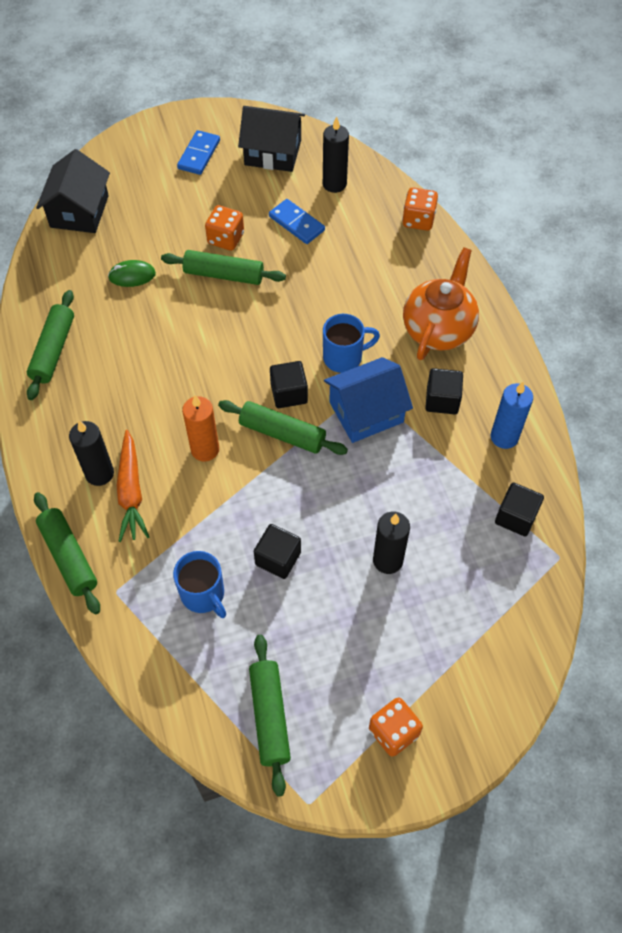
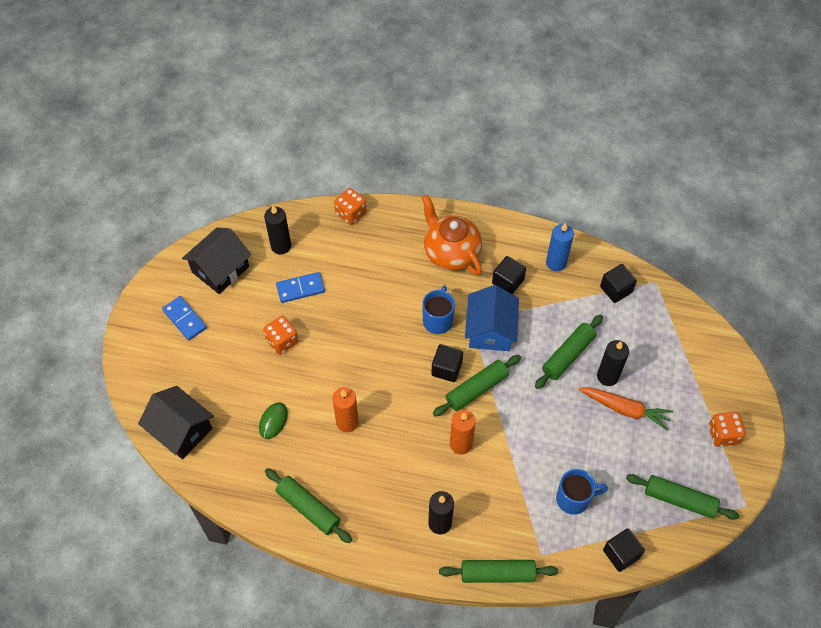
camera: 60 degrees left, 0 degrees up
orange carrot [116,430,149,542] -> orange carrot moved to [578,387,673,430]
green rolling pin [161,250,286,285] -> green rolling pin moved to [535,315,603,389]
black cube [254,524,301,579] -> black cube moved to [603,529,645,572]
none -> orange candle [332,387,359,432]

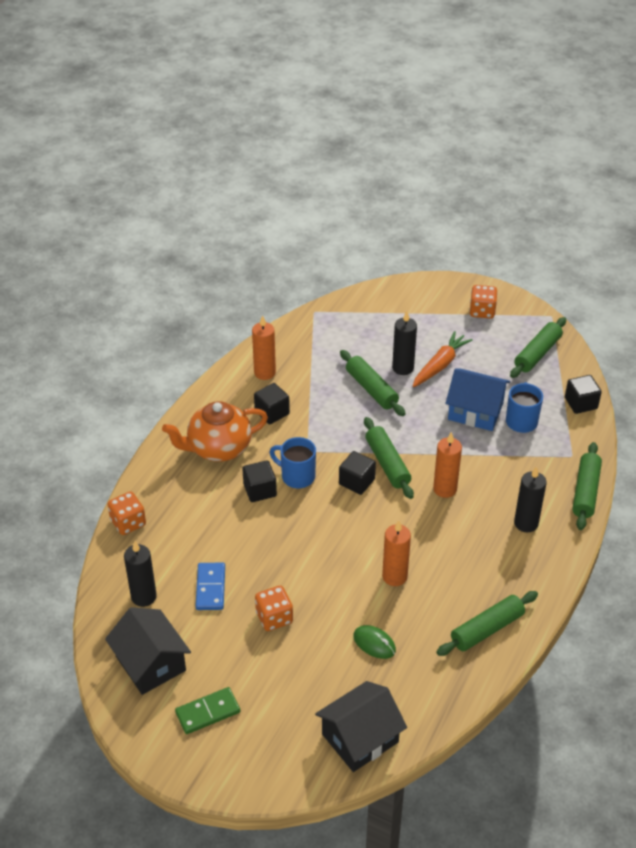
camera: 75 degrees left, 15 degrees down
blue domino [162,296,207,341] -> green domino [175,687,240,734]
blue house [465,285,519,351] -> blue house moved to [445,368,510,431]
blue candle [546,222,574,272] -> orange candle [252,315,276,380]
black cube [600,264,637,303] -> black cube moved to [242,460,277,502]

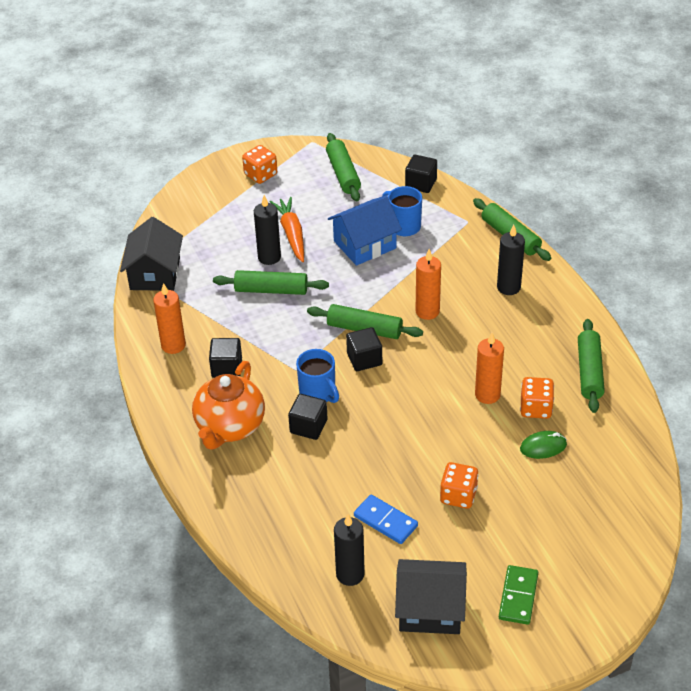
camera: 50 degrees left, 0 degrees up
orange dice [107,491,146,535] -> orange dice moved to [520,377,554,419]
blue mug [270,437,316,488] -> blue mug turned 105 degrees counterclockwise [296,349,339,403]
black house [315,681,407,772] -> black house moved to [120,217,183,291]

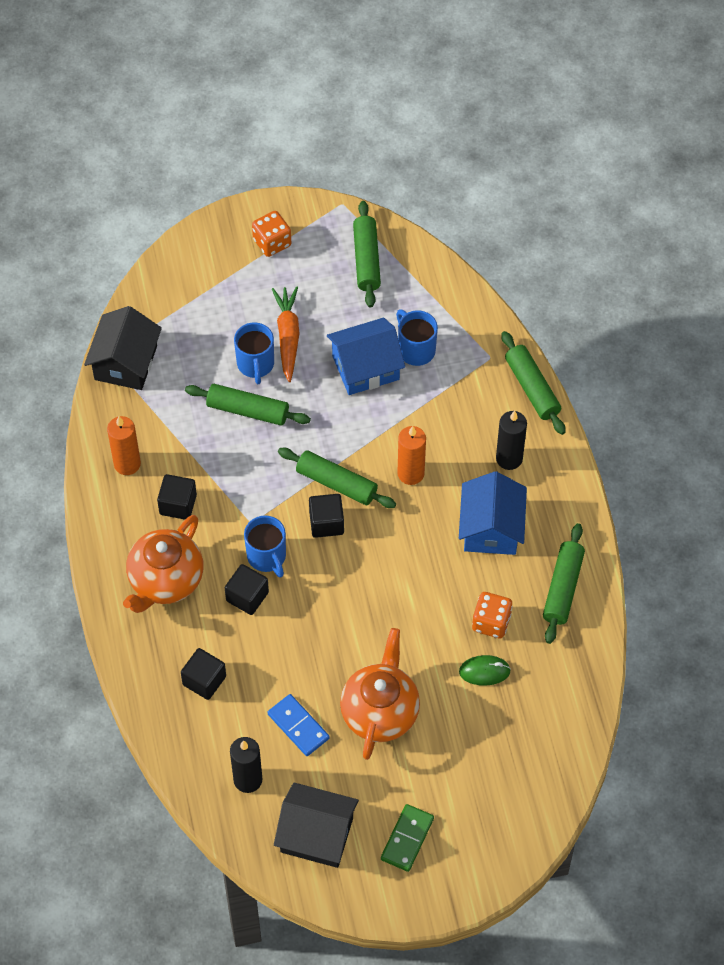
camera: 10 degrees right, 15 degrees up
black candle [254,195,281,265] -> blue mug [234,323,274,384]
black cube [405,155,437,193] -> black cube moved to [181,648,226,700]
orange dice [440,462,478,509] -> orange teapot [340,628,420,760]
orange candle [475,333,504,404] -> none
none -> blue house [459,471,527,555]

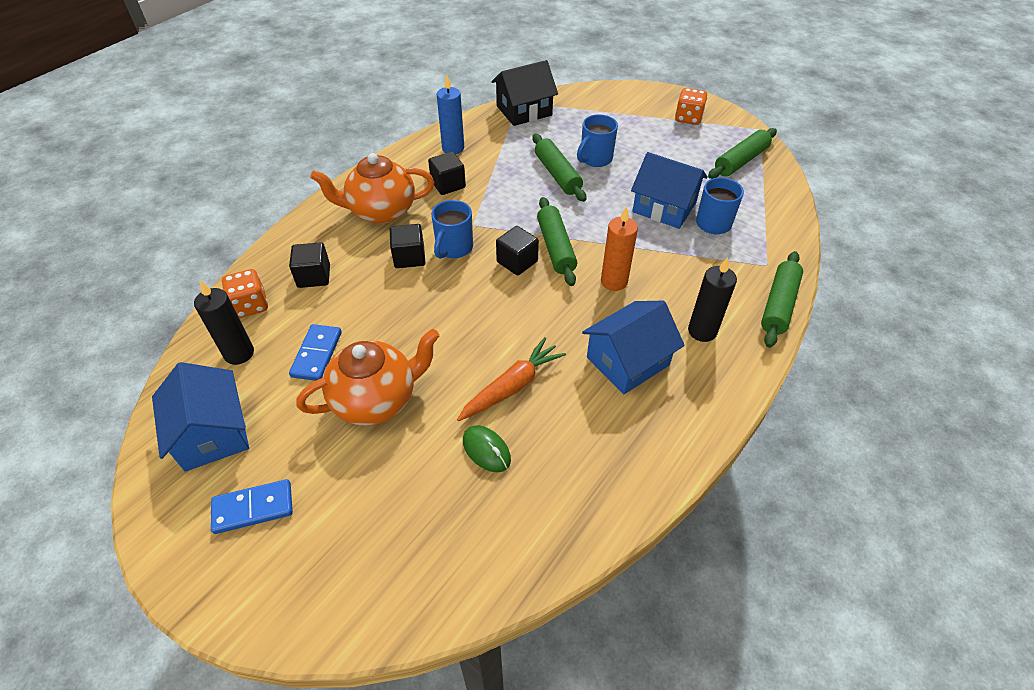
camera: 50 degrees right, 10 degrees down
orange candle [107,416,141,475] -> blue candle [437,75,464,154]
orange carrot [272,287,299,382] -> orange carrot moved to [457,337,566,421]
black house [274,782,359,868] -> blue house [152,362,249,472]
green domino [381,804,434,872] -> blue domino [211,479,293,534]
orange dice [472,592,513,638] -> orange dice moved to [222,269,268,318]
green rolling pin [543,523,585,644] -> none

